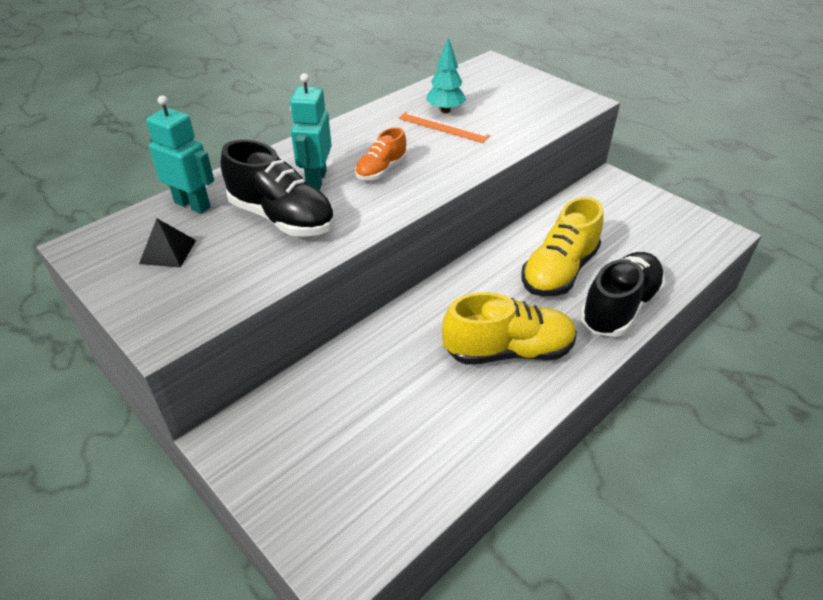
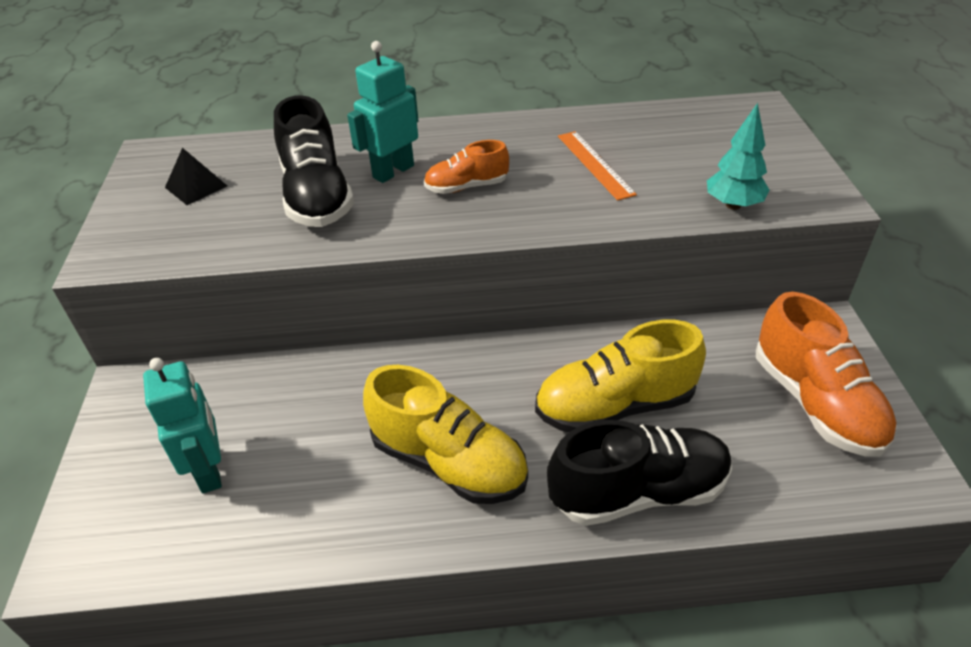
camera: 40 degrees right, 0 degrees up
turquoise robot [146,95,214,214] -> turquoise robot moved to [143,358,222,493]
turquoise tree [426,37,466,113] -> turquoise tree moved to [707,103,770,210]
none -> orange shoe [756,292,897,456]

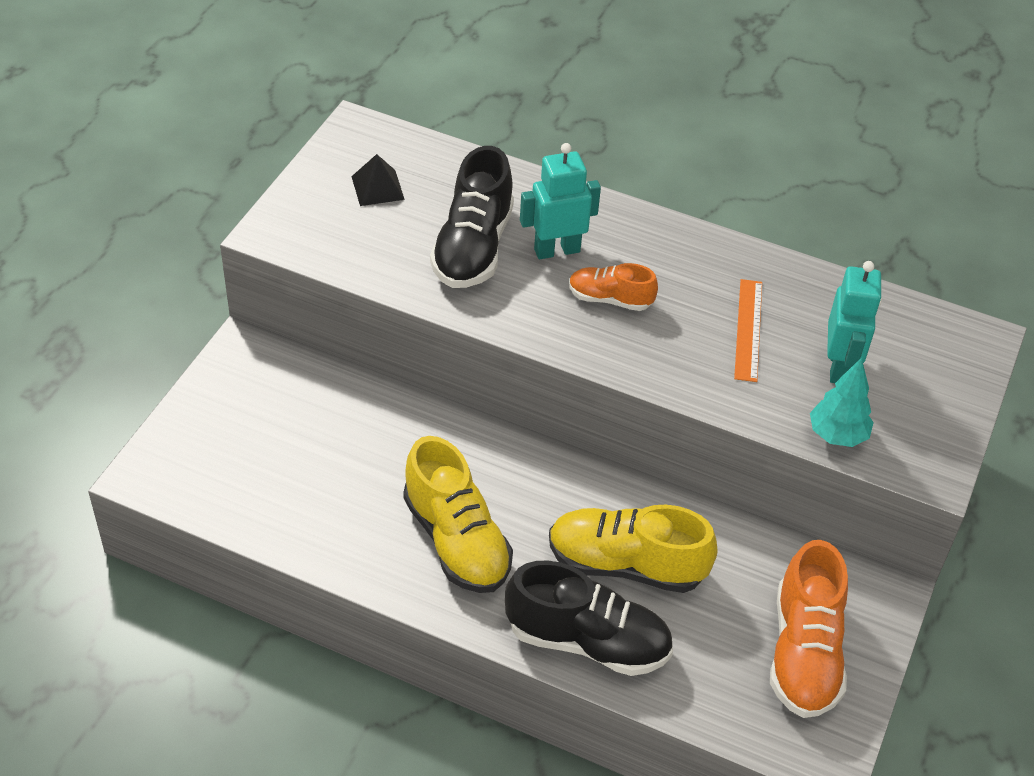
camera: 25 degrees right, 5 degrees up
turquoise robot [143,358,222,493] -> turquoise robot moved to [827,261,882,383]

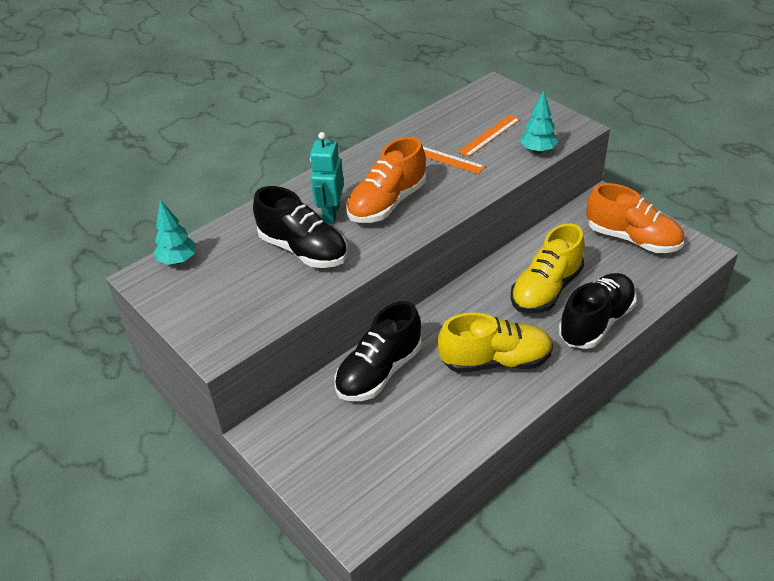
camera: 60 degrees left, 5 degrees down
black pyramid [351,154,405,206] -> none
orange shoe [569,263,658,311] -> orange shoe [346,137,426,223], size x1.76
turquoise robot [827,261,882,383] -> orange ruler [458,115,520,157]
none -> turquoise tree [154,200,196,265]
none -> black shoe [334,301,422,401]

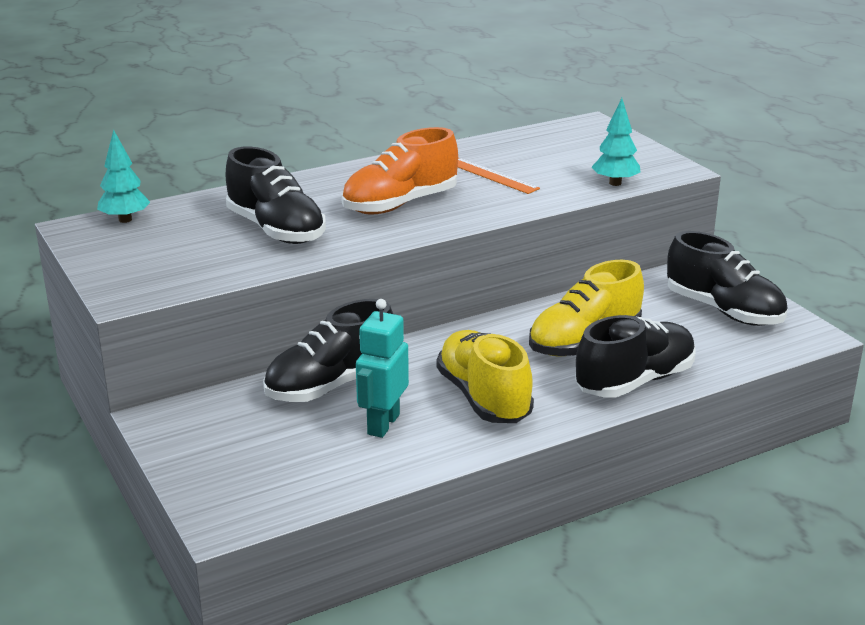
camera: 10 degrees right, 15 degrees down
turquoise robot [310,132,344,224] -> turquoise robot moved to [356,299,409,438]
yellow shoe [438,313,553,373] -> yellow shoe turned 120 degrees counterclockwise [437,330,534,423]
orange ruler [458,115,520,157] -> none
orange shoe [586,183,684,253] -> black shoe [667,231,788,326]

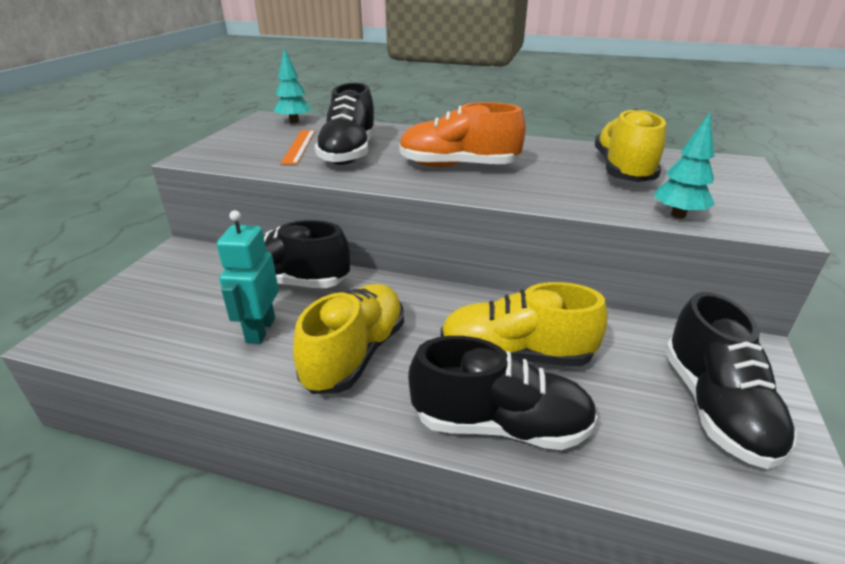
camera: 45 degrees right, 5 degrees up
turquoise robot [356,299,409,438] -> turquoise robot turned 60 degrees counterclockwise [217,210,279,344]
orange ruler [458,158,540,194] -> orange ruler moved to [280,130,315,165]
none -> yellow shoe [595,109,666,182]

